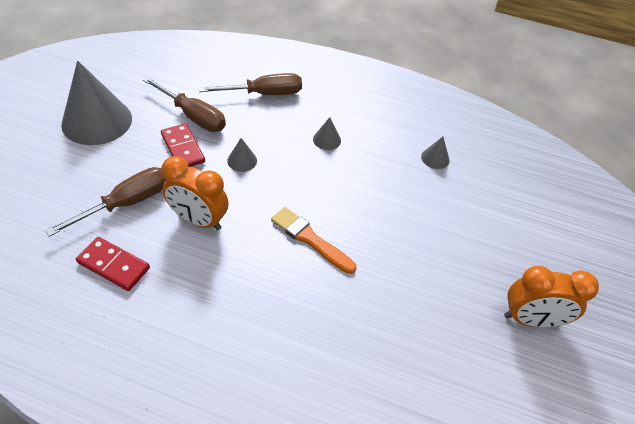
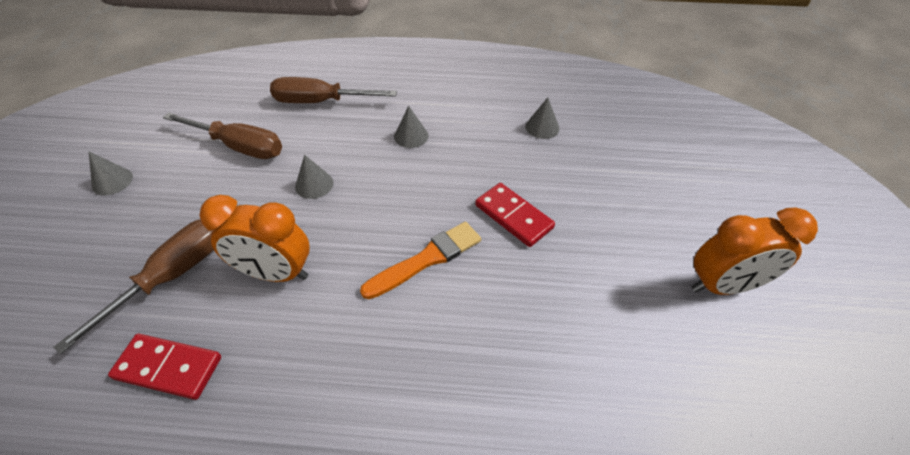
camera: 10 degrees left, 0 degrees up
grey cone [61,61,132,145] -> grey cone [89,152,133,195], size x0.43
red domino [161,123,205,167] -> red domino moved to [475,183,555,247]
brown screwdriver [199,73,302,95] -> brown screwdriver turned 150 degrees counterclockwise [270,77,397,103]
orange brush [271,207,356,274] -> orange brush turned 120 degrees clockwise [360,222,481,299]

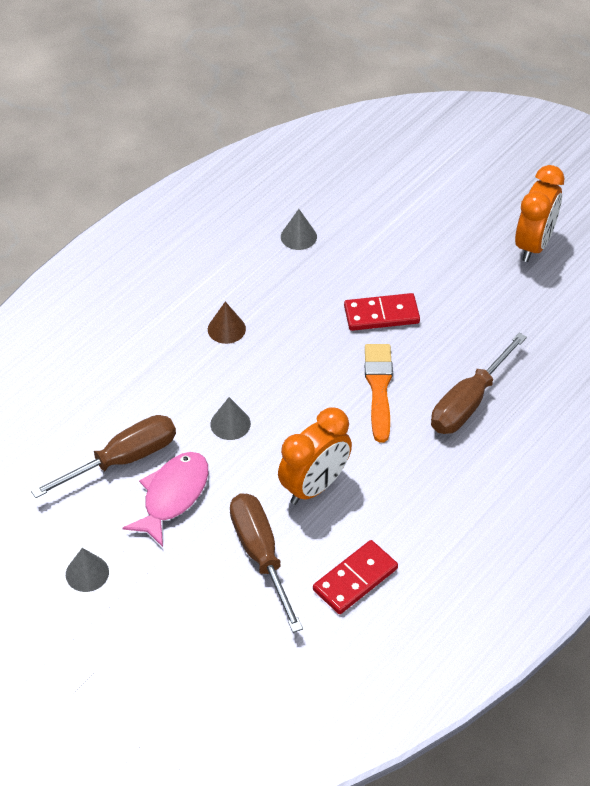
camera: 55 degrees left, 0 degrees up
brown screwdriver [270,77,397,103] -> brown screwdriver moved to [431,333,527,434]
grey cone [394,106,429,148] -> brown cone [208,302,246,344]
none -> pink fish [122,452,208,547]

